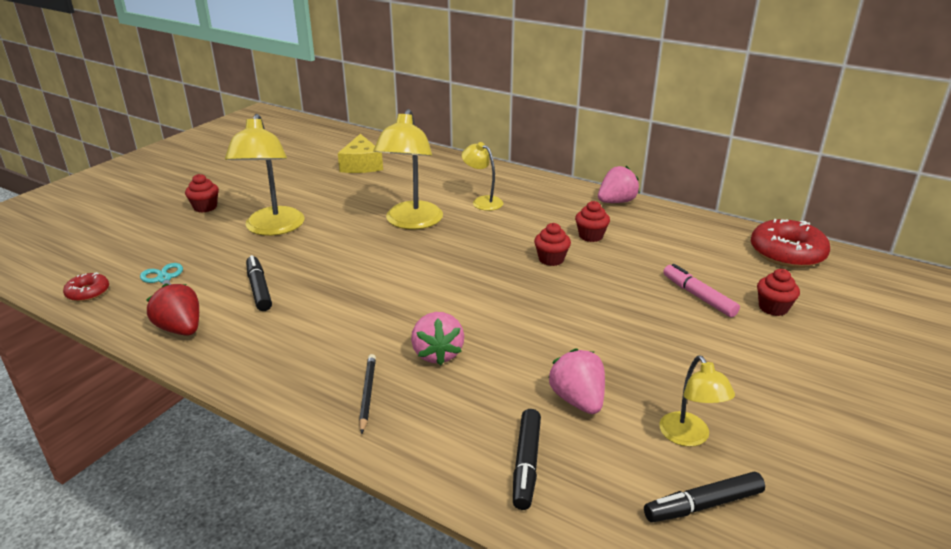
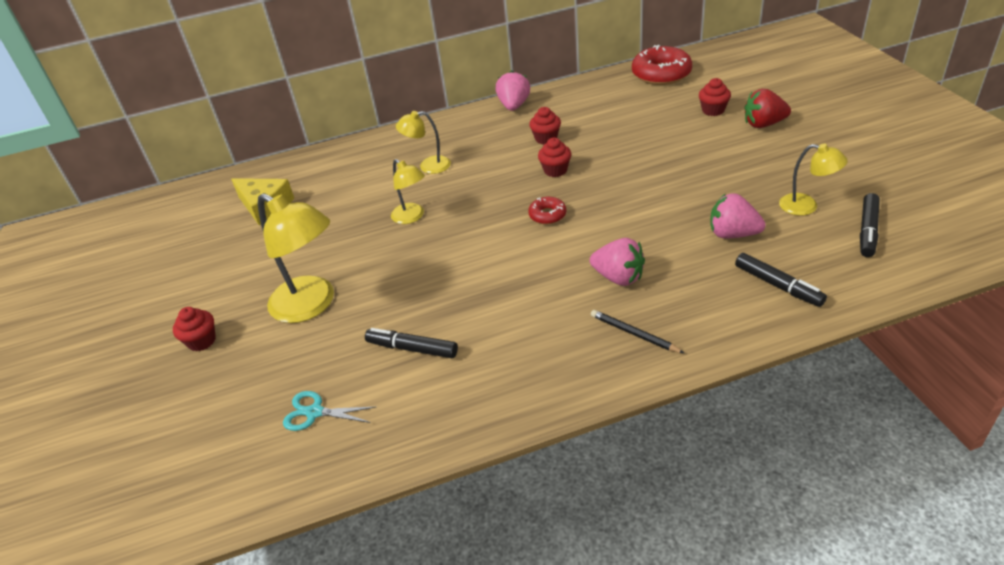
camera: 45 degrees left, 10 degrees up
red donut [63,272,109,302] -> red donut moved to [528,197,567,224]
red strawberry [146,283,199,336] -> red strawberry moved to [744,89,791,128]
yellow lamp [373,109,443,229] -> yellow lamp [391,159,425,224], size x0.56
pink marker [663,264,740,317] -> none

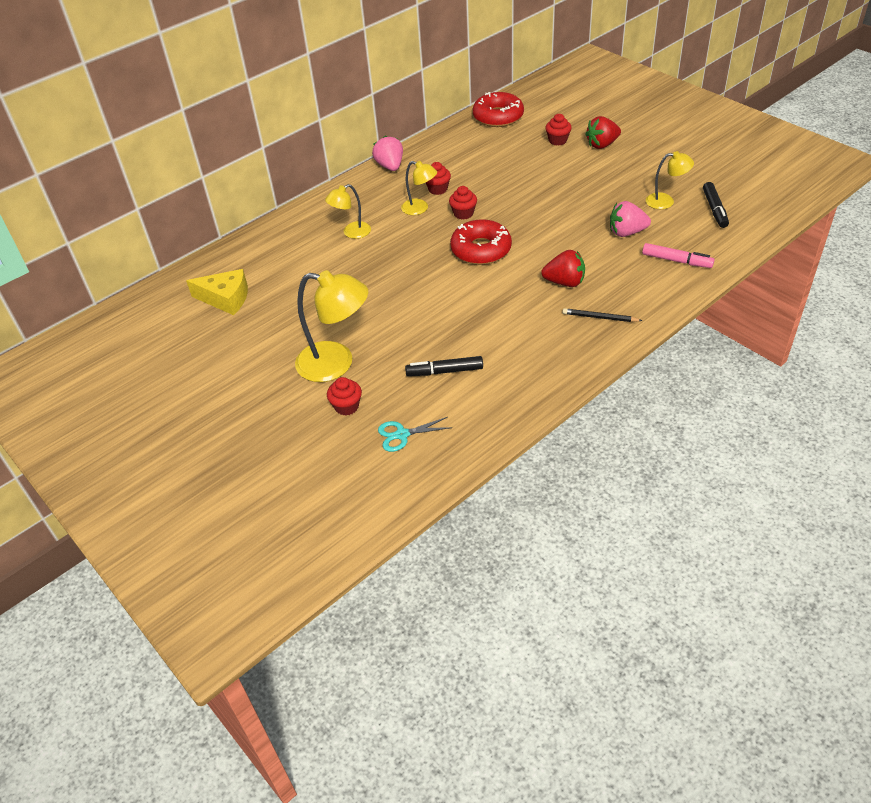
camera: 25 degrees left, 5 degrees up
red cupcake [173,307,216,351] -> red cupcake moved to [327,377,362,416]
yellow lamp [391,159,425,224] -> yellow lamp moved to [401,161,437,215]
red donut [528,197,567,224] -> red donut [450,219,512,265], size x1.94
pink strawberry [590,238,645,286] -> red strawberry [541,250,585,287]
black marker [735,253,827,307] -> pink marker [642,243,714,268]

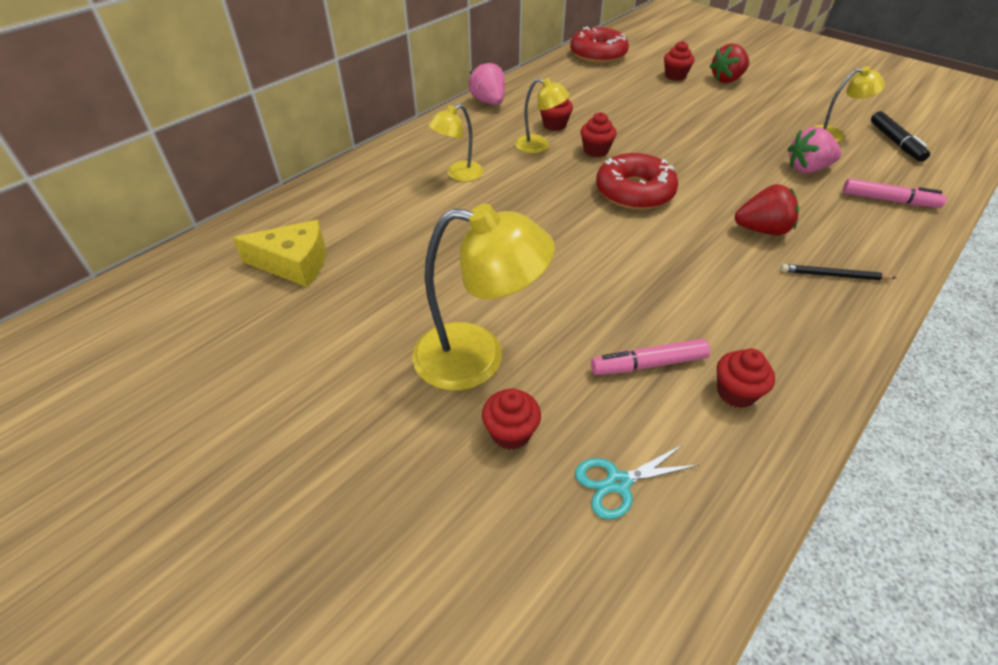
camera: 10 degrees left, 0 degrees up
black marker [405,356,483,376] -> pink marker [591,339,710,375]
none -> red cupcake [717,349,775,408]

